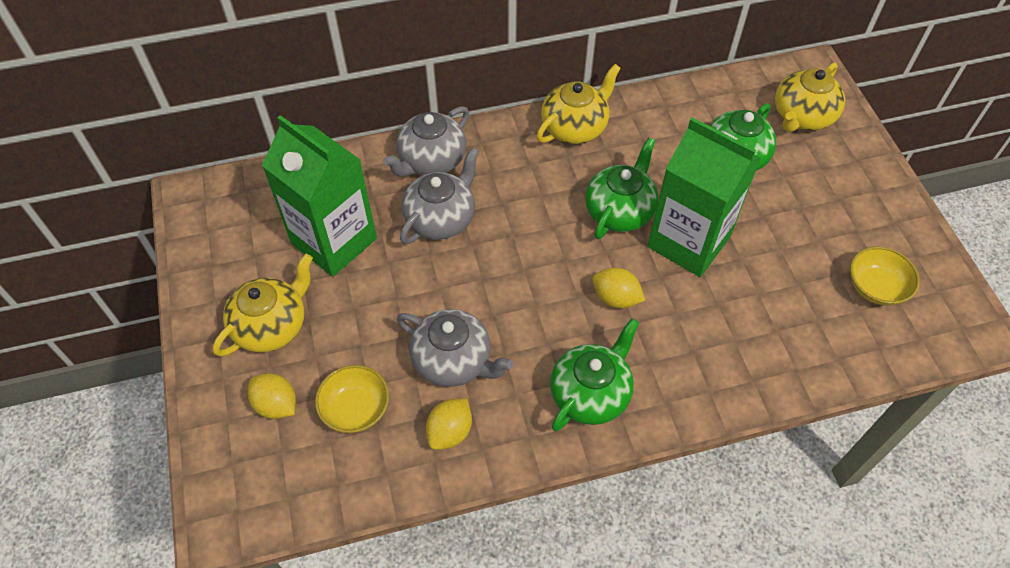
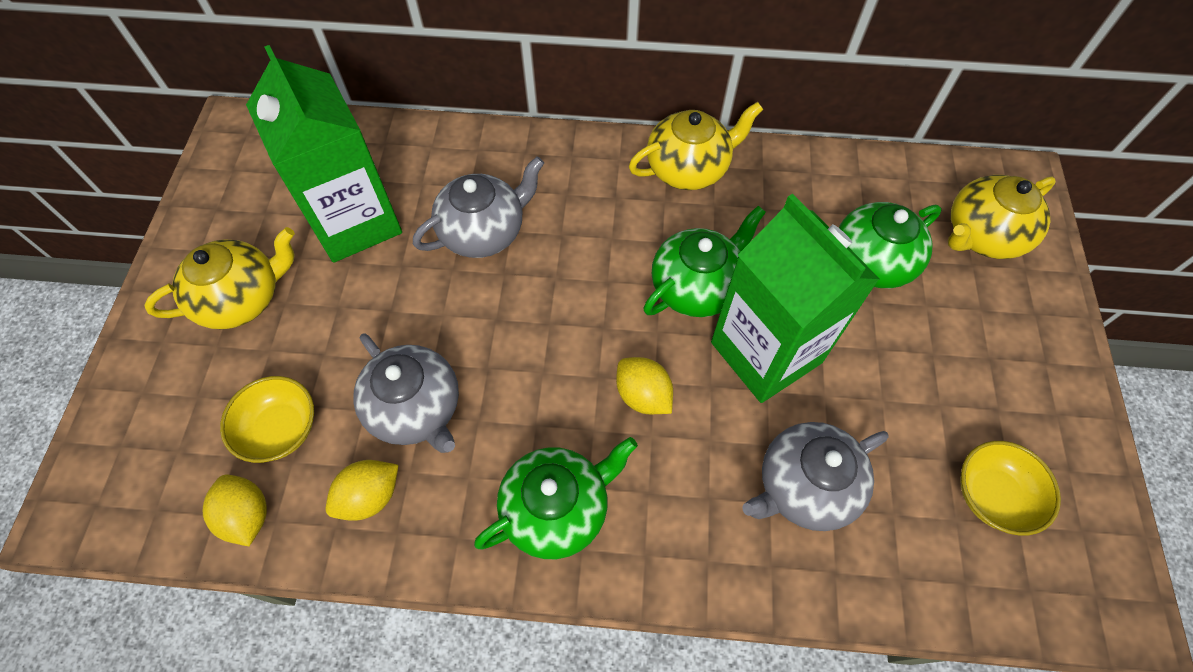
camera: 20 degrees right, 5 degrees up
yellow lemon [248,373,296,419] -> yellow lemon moved to [203,475,267,546]
grey teapot [383,106,469,177] -> grey teapot moved to [742,422,889,531]

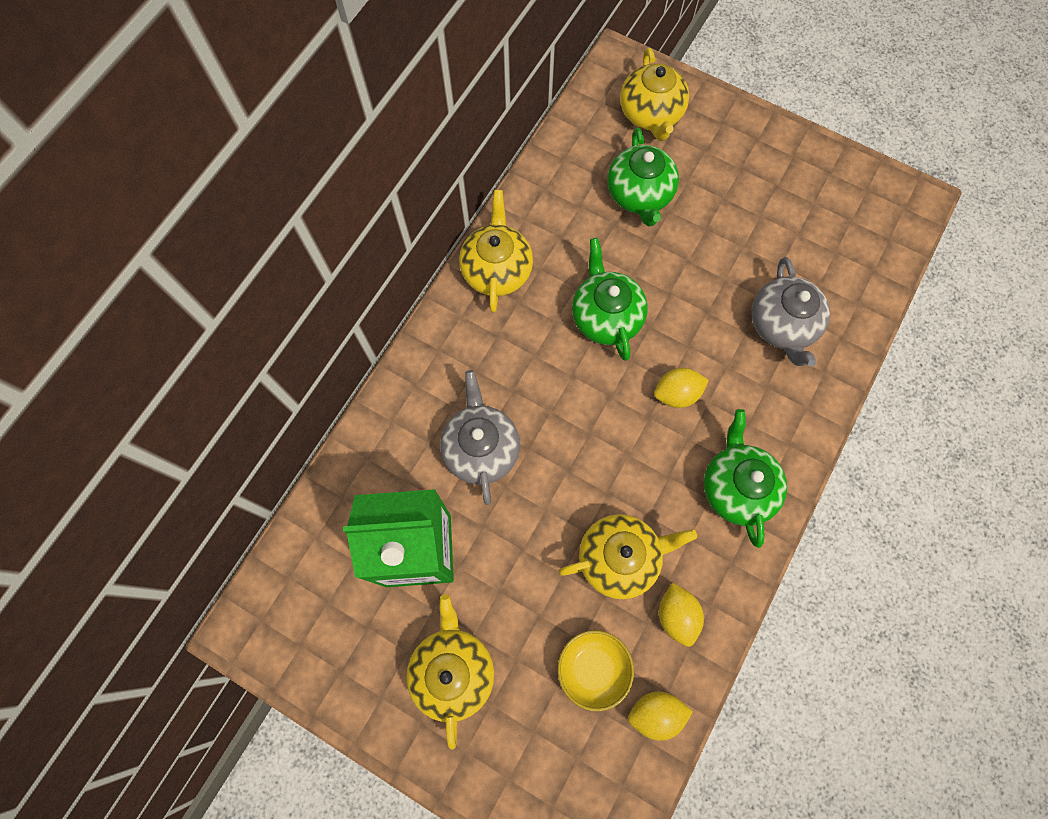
camera: 65 degrees left, 10 degrees up
grey teapot [353,334,459,453] -> yellow teapot [558,514,697,599]
green carton [711,194,880,403] -> none
yellow bowl [960,441,1061,536] -> none

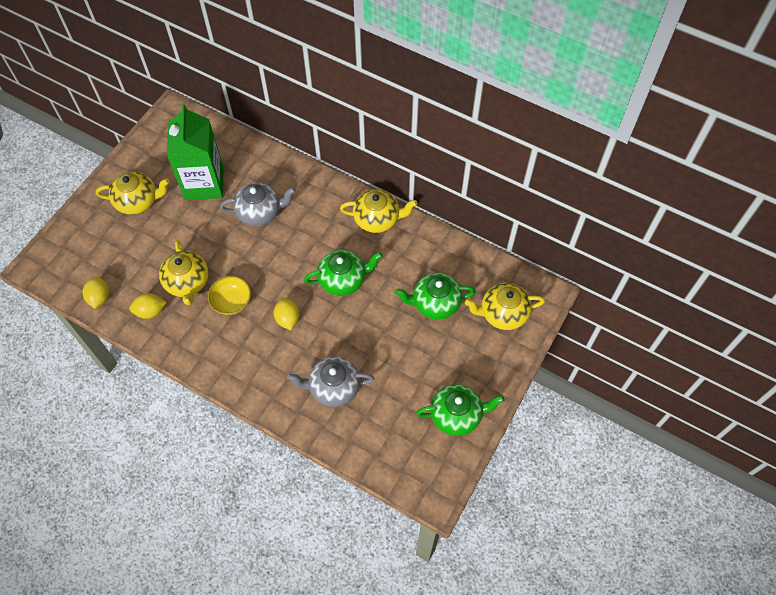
camera: 90 degrees right, 10 degrees down
yellow bowl [558,630,634,711] -> yellow bowl moved to [208,276,251,315]
green teapot [704,409,787,548] -> green teapot moved to [416,384,505,436]

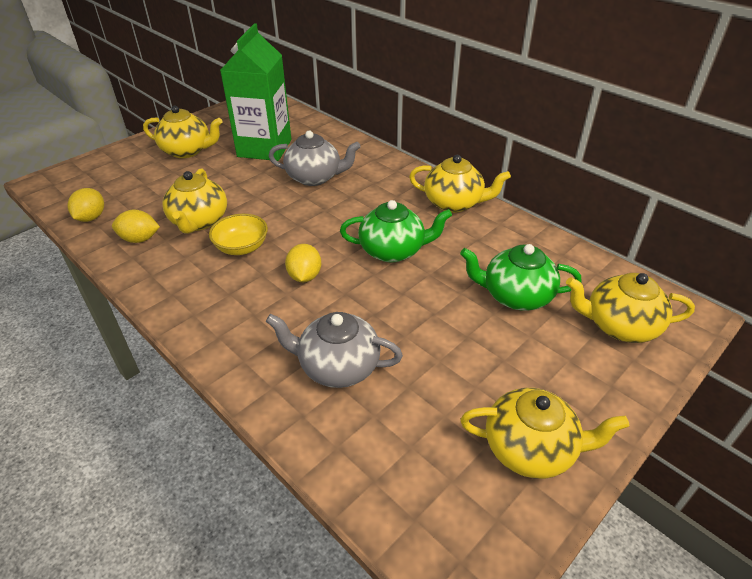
camera: 15 degrees right, 20 degrees down
green teapot [416,384,505,436] -> yellow teapot [460,388,629,479]

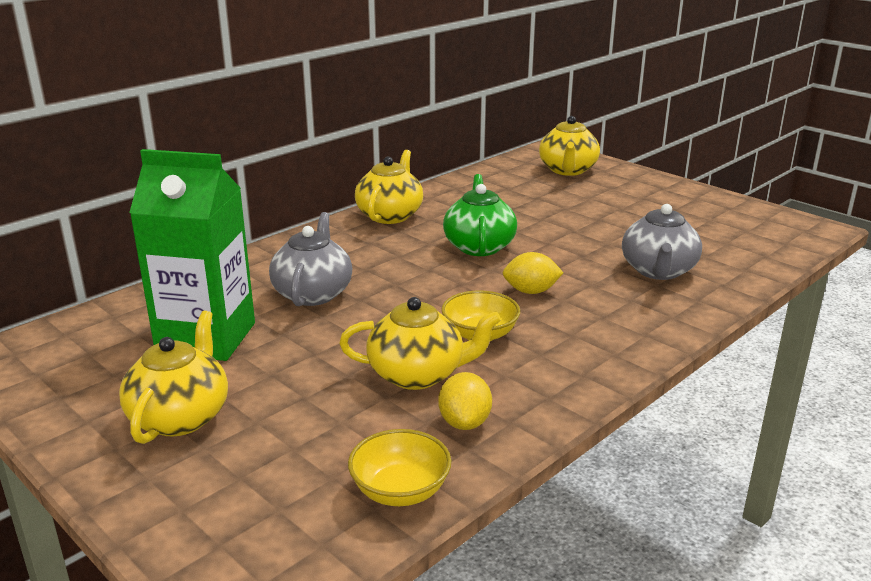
camera: 90 degrees left, 15 degrees down
yellow lemon [67,188,104,222] -> yellow bowl [348,429,452,506]
green teapot [460,244,582,311] -> none
yellow teapot [460,388,629,479] -> none

